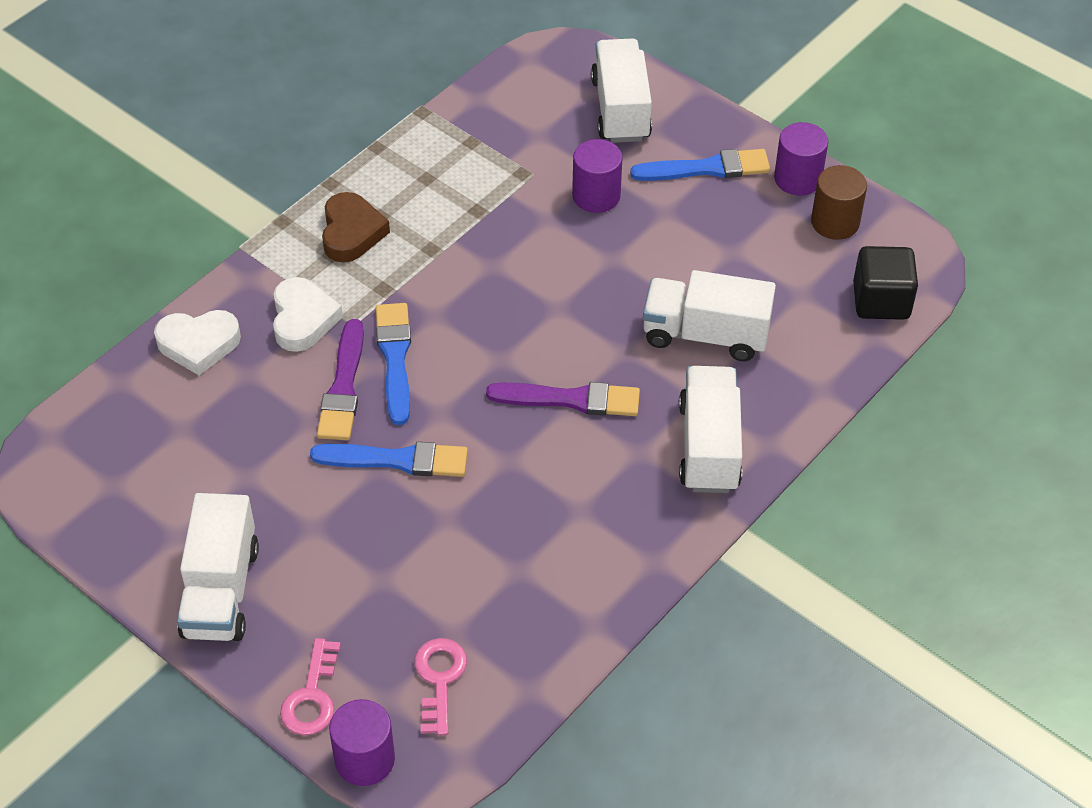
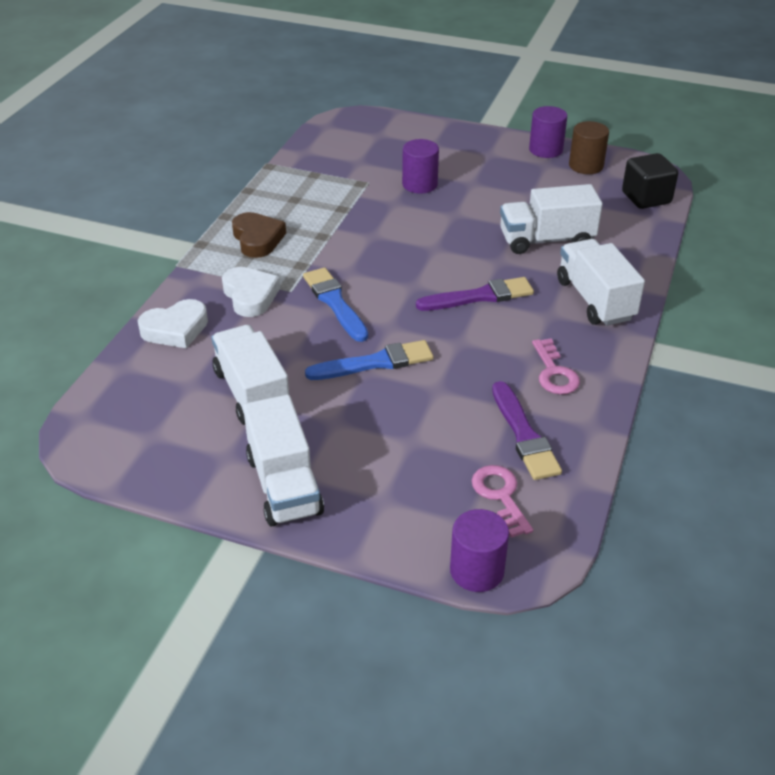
camera: 20 degrees left, 10 degrees down
pink key [280,638,341,735] -> pink key moved to [532,338,580,395]
purple brush [317,319,364,440] -> purple brush moved to [492,381,562,480]
white truck [591,38,652,143] -> white truck moved to [211,325,289,425]
blue brush [630,149,770,181] -> none

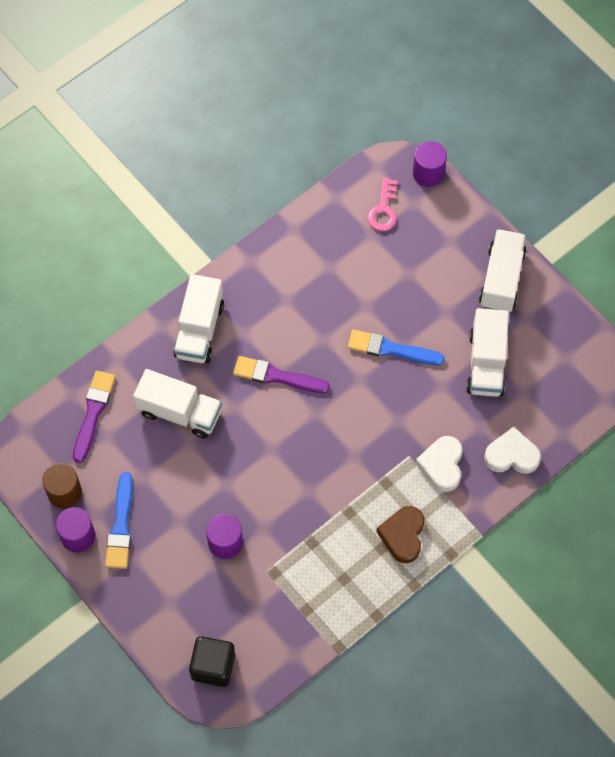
camera: 150 degrees left, 25 degrees up
blue brush [303,267,368,342] -> blue brush moved to [105,472,133,569]
purple brush [492,381,562,480] -> purple brush moved to [73,371,116,463]
pink key [532,338,580,395] -> none
black cube [622,153,678,209] -> black cube moved to [189,636,235,687]

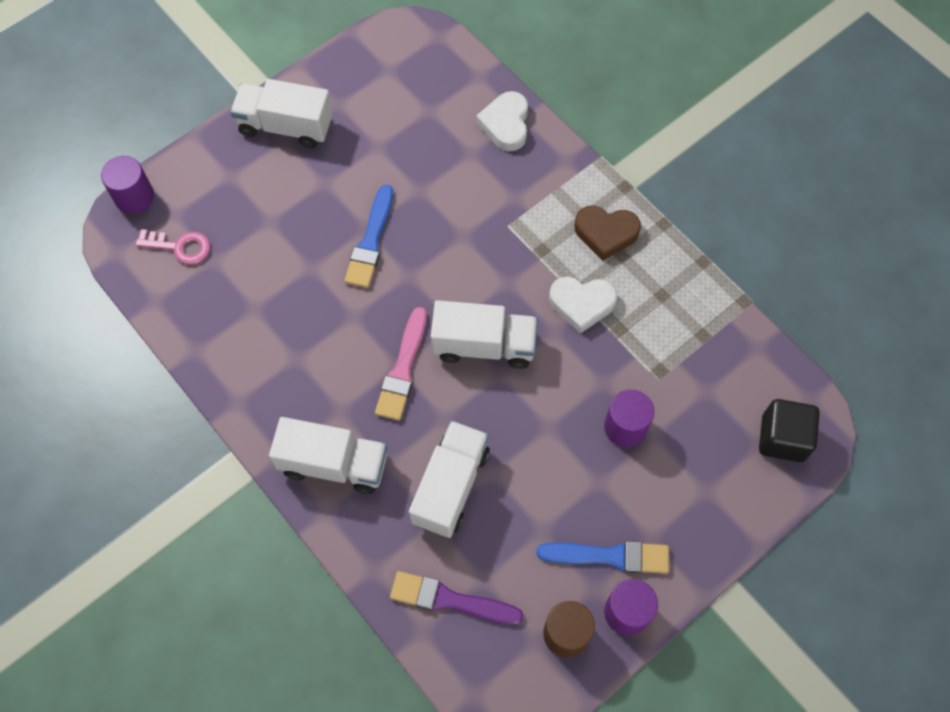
camera: 90 degrees left, 0 degrees up
purple brush [233,356,330,393] -> pink brush [375,307,427,421]
white heart [416,436,462,492] -> white heart moved to [549,277,617,333]
white truck [466,308,509,397] -> white truck moved to [431,300,538,369]

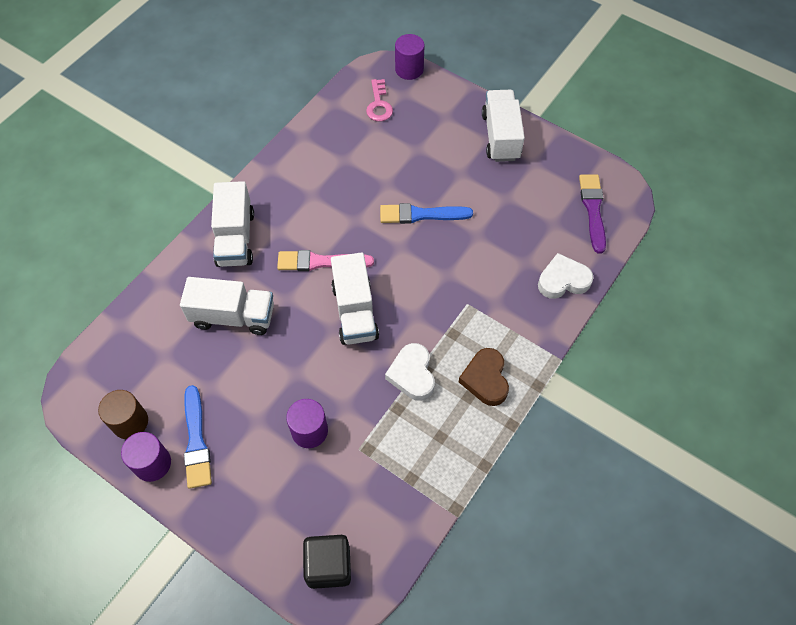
camera: 75 degrees right, 5 degrees down
purple brush [390,571,524,625] -> purple brush moved to [579,174,606,254]

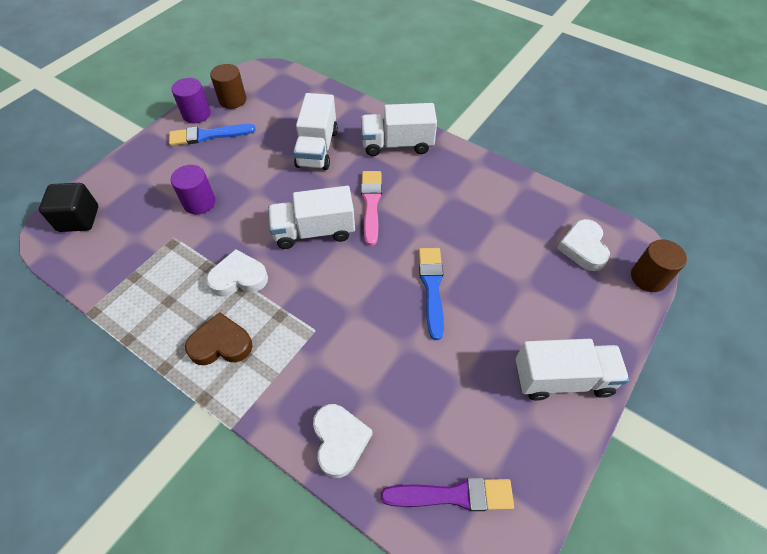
camera: 90 degrees right, 5 degrees down
pink key [366,79,393,121] -> white heart [557,219,610,271]
purple cylinder [395,34,425,80] -> brown cylinder [631,239,687,292]

